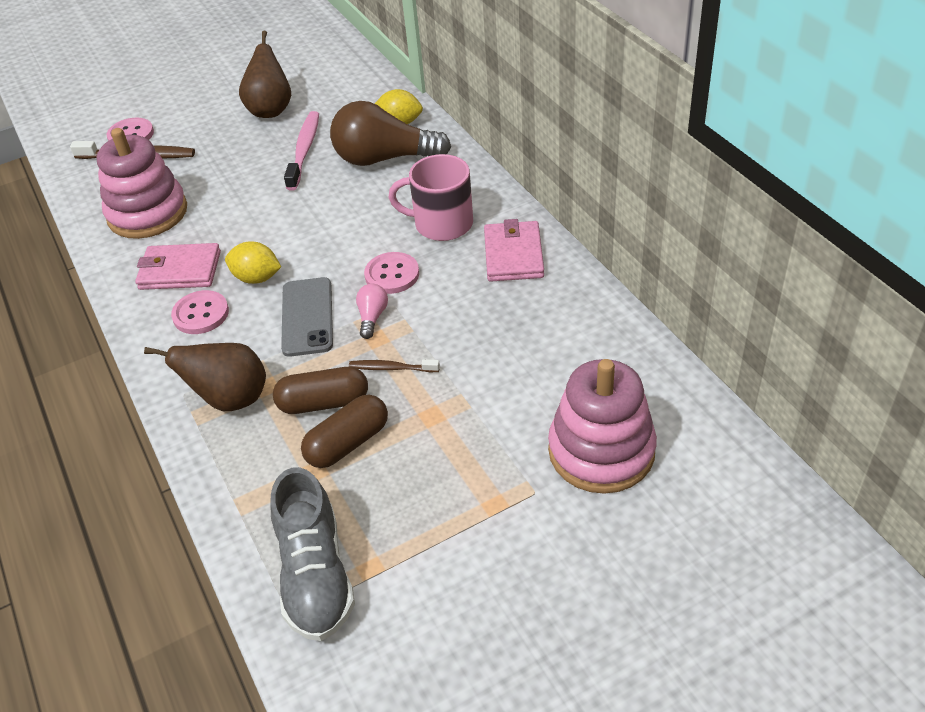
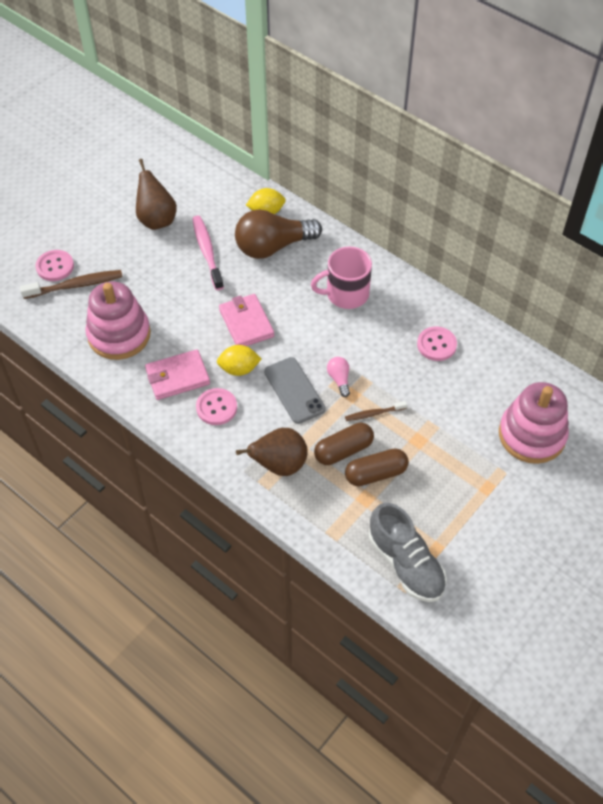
camera: 25 degrees left, 10 degrees up
brown capsule [301,395,388,468] -> brown capsule turned 45 degrees clockwise [345,448,409,486]
pink button [364,252,419,294] -> pink button moved to [417,327,457,361]
pink wallet [484,219,544,282] -> pink wallet moved to [219,294,274,346]

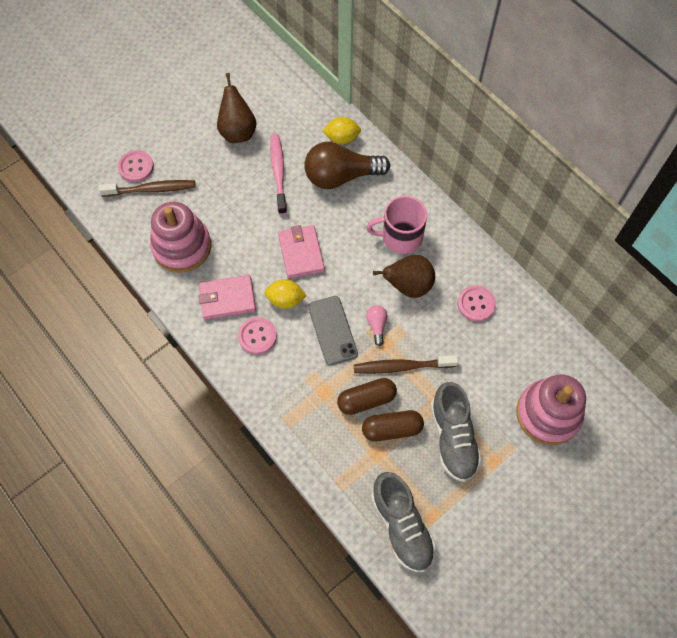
camera: 10 degrees right, 10 degrees up
brown pear [236,428,308,476] -> brown pear moved to [373,255,435,298]
brown toothbrush [345,401,407,421] -> brown toothbrush [354,355,458,374], size x1.73
none -> grey shoe [431,382,482,482]

